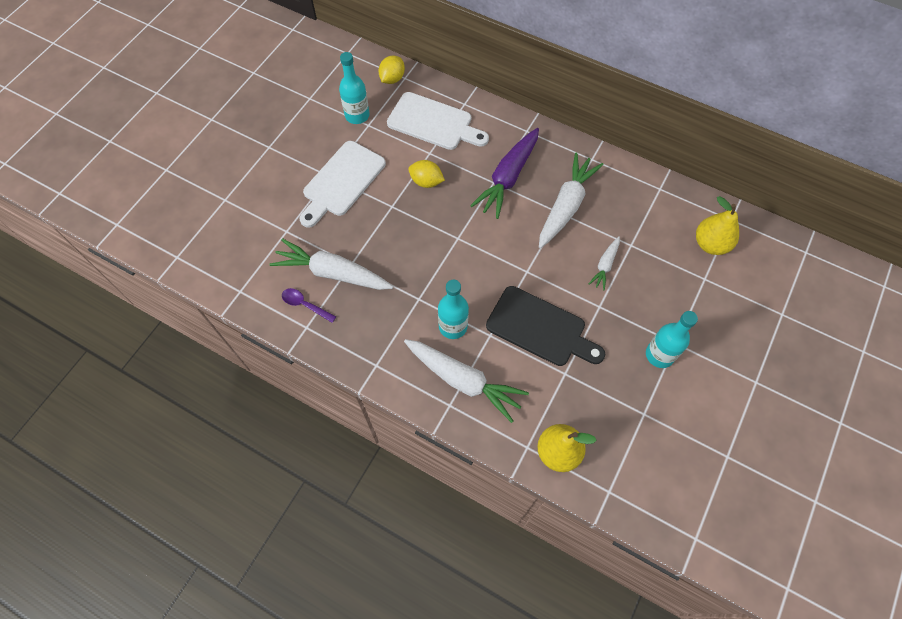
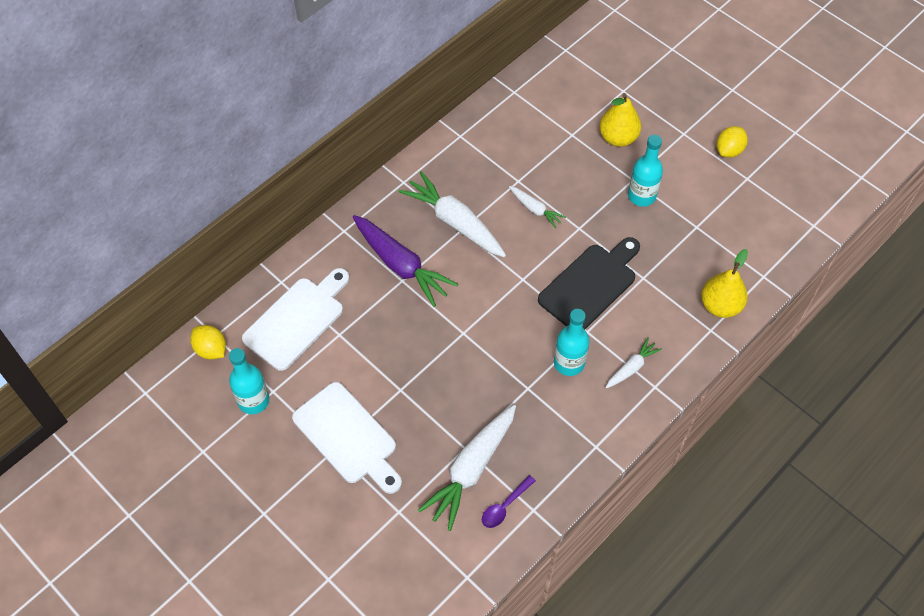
camera: 75 degrees left, 5 degrees down
white carrot [404,339,529,423] -> white carrot [605,338,662,389], size x0.52
yellow lemon [408,160,445,188] -> yellow lemon moved to [717,126,748,158]
yellow pear [696,196,739,255] -> yellow pear moved to [599,93,641,147]

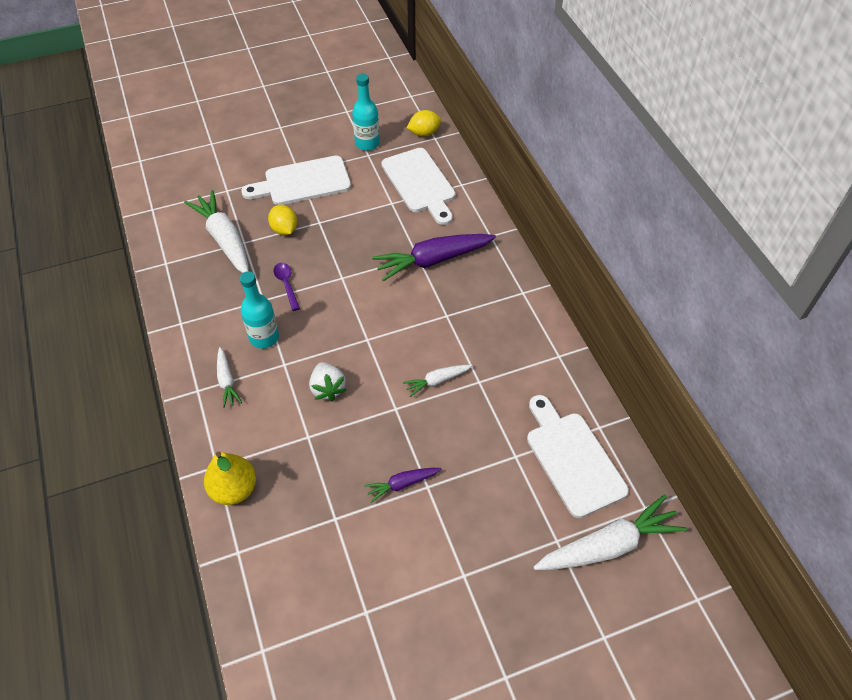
camera: 115 degrees right, 5 degrees down
white carrot [399,171,506,257] -> white carrot moved to [533,495,687,570]
purple spoon [482,475,536,528] -> purple spoon moved to [274,263,300,311]
black cutting board [538,237,640,329] -> white strawberry [309,362,346,401]
yellow pear [599,93,641,147] -> none
turquoise bottle [628,135,663,207] -> purple carrot [364,468,441,503]
yellow lemon [717,126,748,158] -> yellow lemon moved to [268,205,297,235]
none -> white cutting board [527,395,629,518]

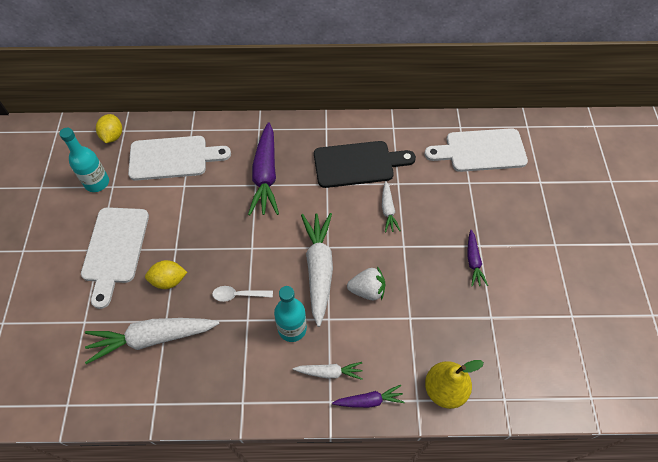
camera: 70 degrees left, 5 degrees up
purple spoon [274,263,300,311] -> white spoon [212,286,273,302]
white carrot [533,495,687,570] -> white carrot moved to [301,213,333,327]
none -> black cutting board [314,141,416,188]
none -> purple carrot [332,385,405,408]

